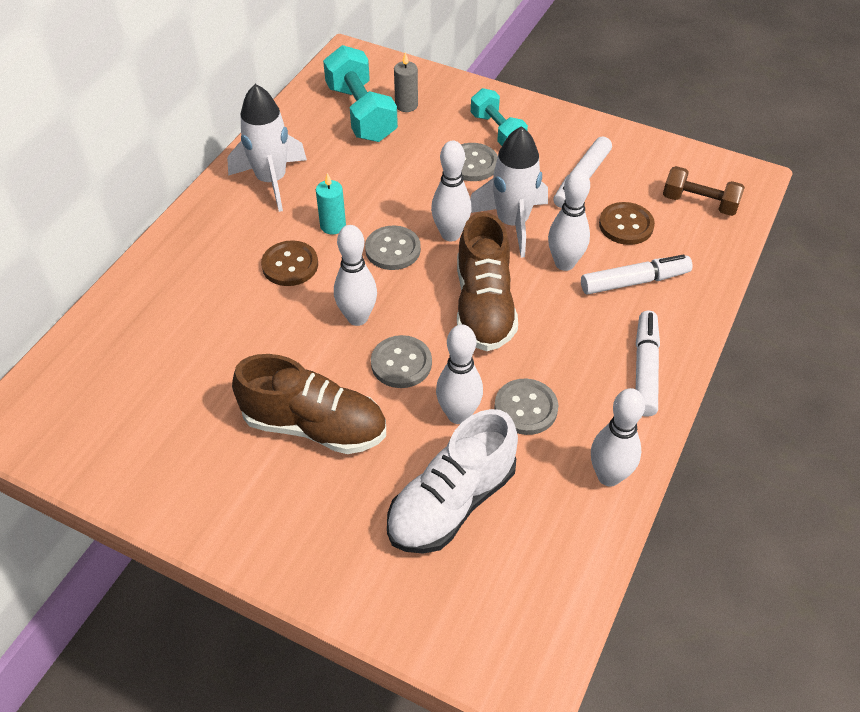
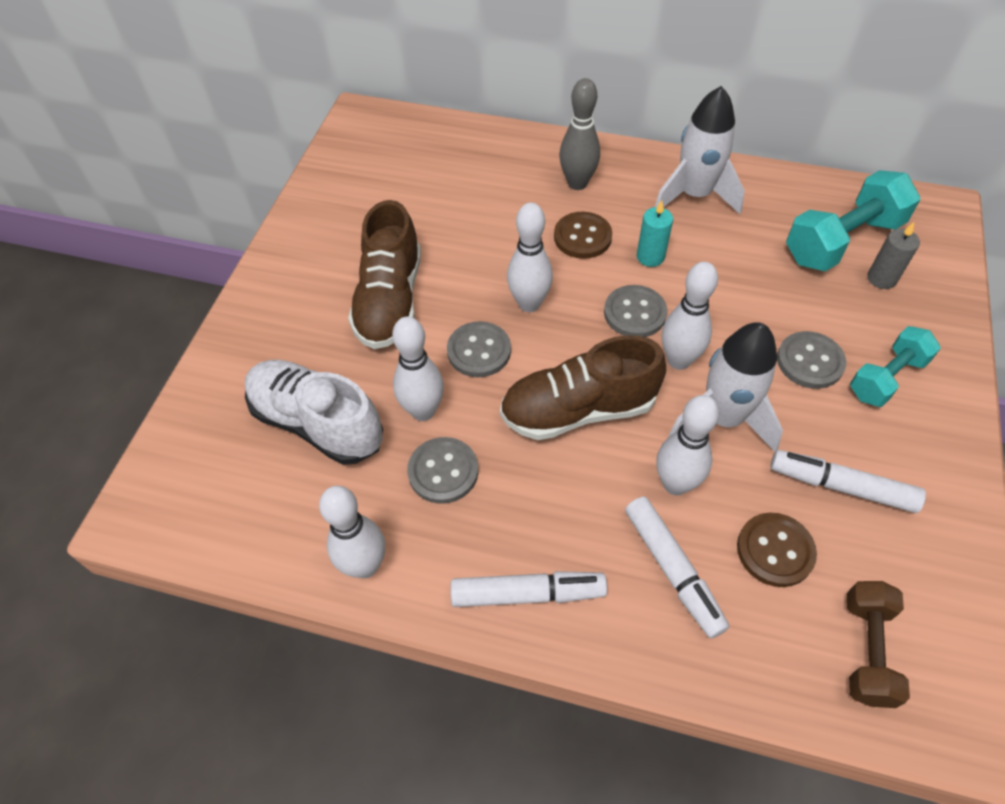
camera: 80 degrees right, 5 degrees up
none -> grey bowling pin [559,78,600,190]

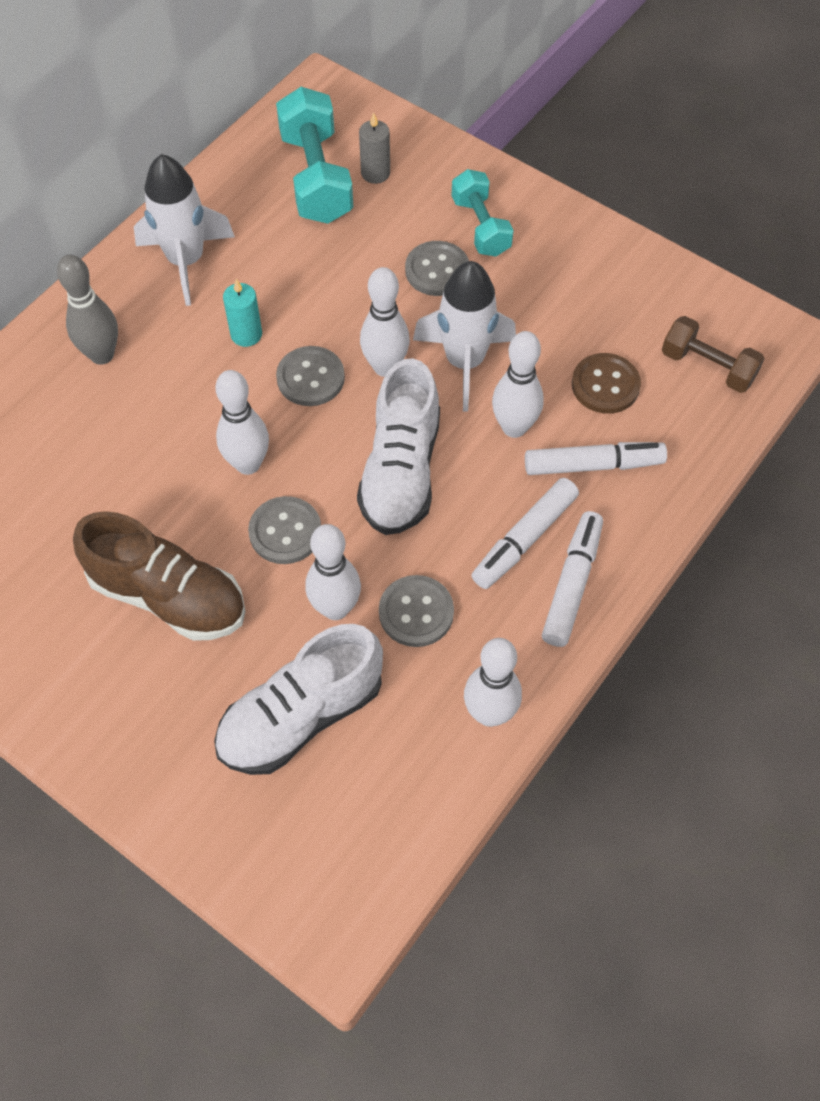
camera: 70 degrees left, 5 degrees up
brown shoe [500,335,666,440] -> white shoe [357,358,440,535]
brown button [554,212,612,259] -> none
white marker [771,450,926,513] -> white marker moved to [471,478,579,589]

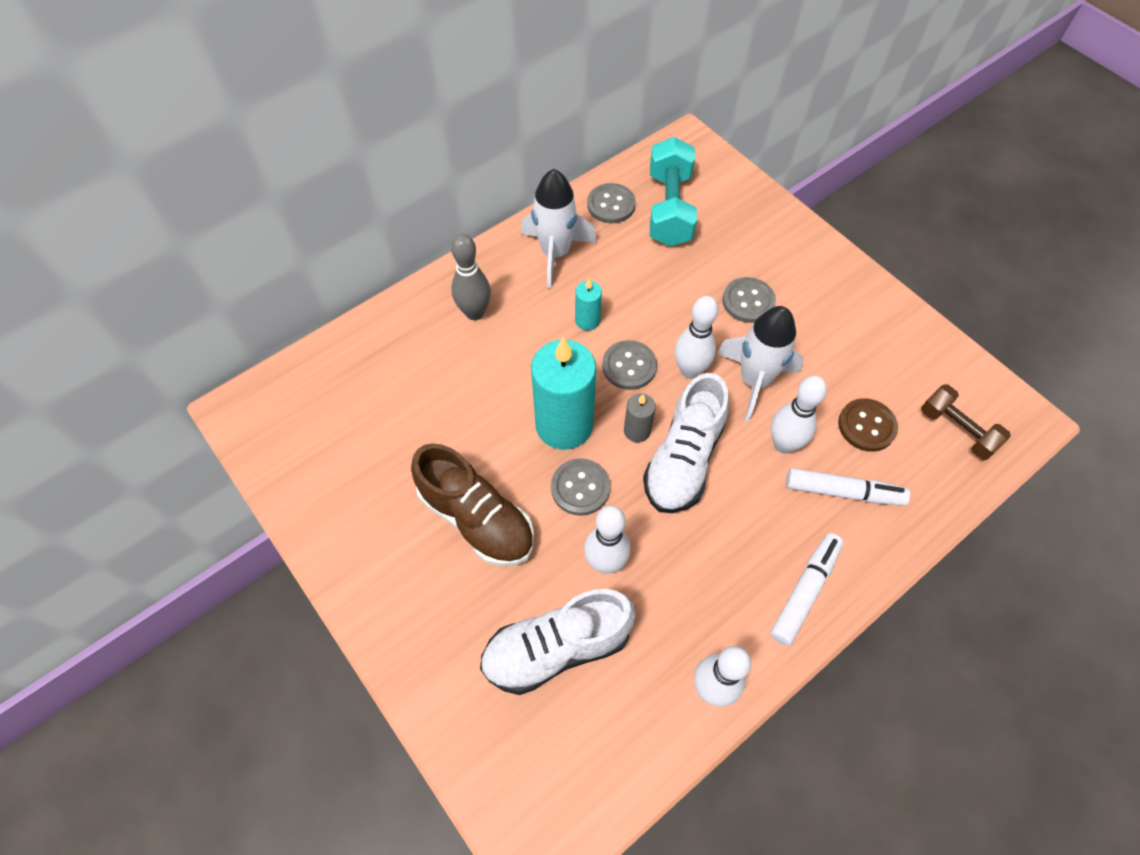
camera: 15 degrees right, 0 degrees up
white bowling pin [215,370,269,475] -> turquoise candle [531,337,596,450]
grey candle [359,112,390,184] -> grey candle moved to [624,393,656,442]
grey button [379,575,454,647] -> grey button moved to [587,183,636,223]
turquoise dumbbell [451,169,514,257] -> none
white marker [471,478,579,589] -> none

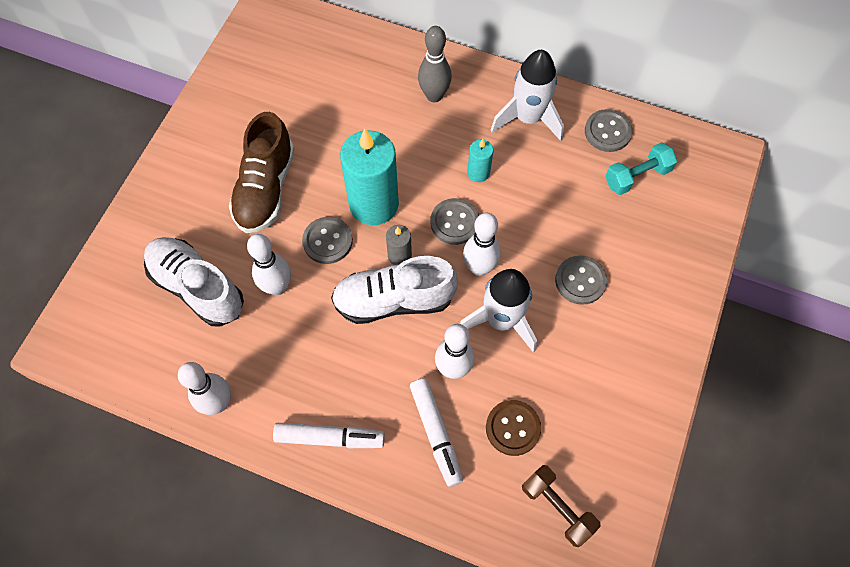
camera: 60 degrees right, 5 degrees up
turquoise dumbbell [650,137,697,247] -> turquoise dumbbell [605,142,677,195], size x0.64
brown dumbbell [921,384,1011,460] -> brown dumbbell turned 60 degrees counterclockwise [522,465,601,547]

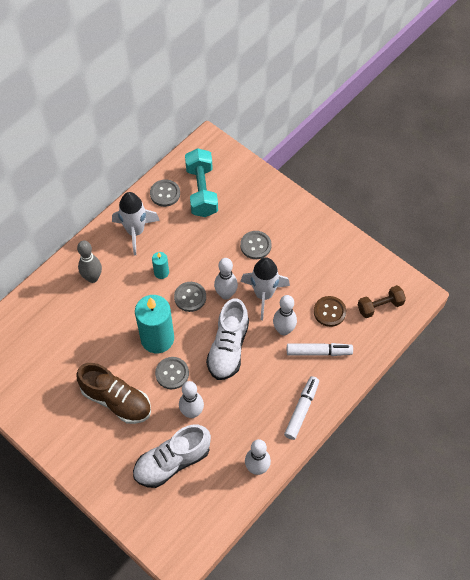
camera: 70 degrees left, 5 degrees down
grey candle [386,225,412,265] -> none
turquoise dumbbell [605,142,677,195] -> turquoise dumbbell [185,148,218,217], size x1.57

